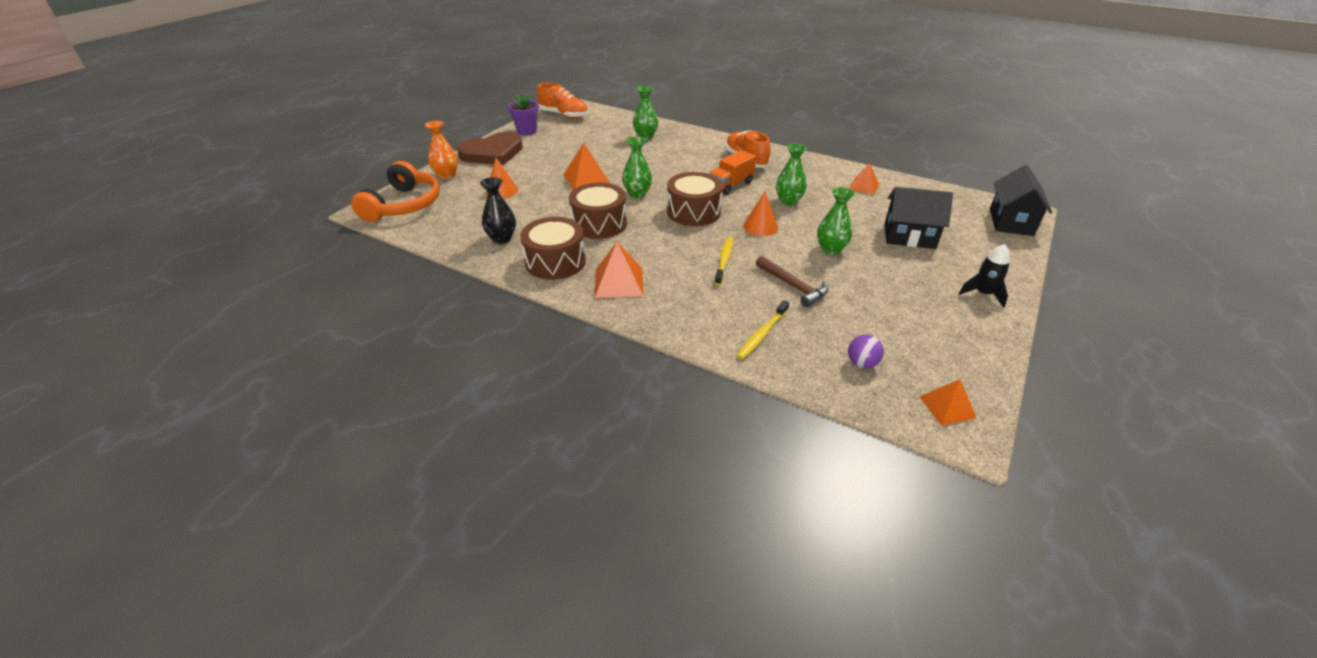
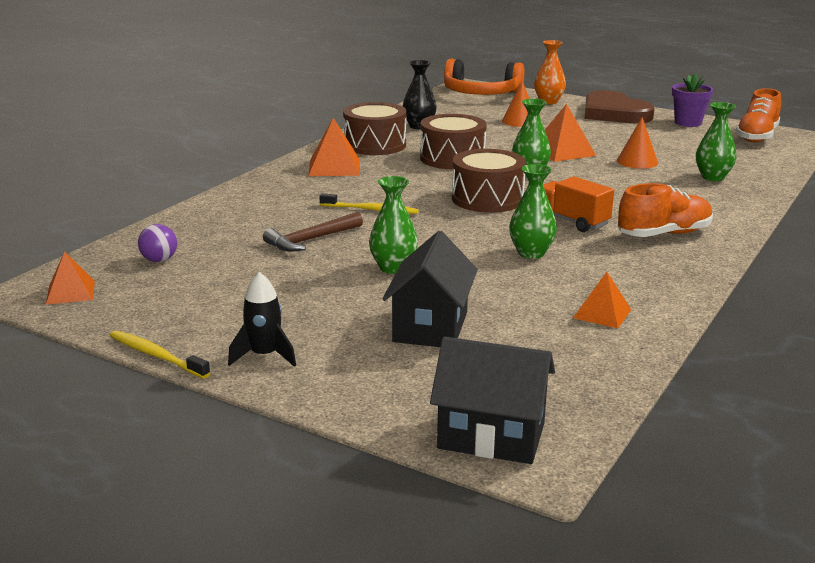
camera: 90 degrees right, 15 degrees down
yellow toothbrush [737,300,789,359] -> yellow toothbrush moved to [110,330,210,379]
orange cone [743,192,778,236] -> orange cone moved to [617,117,658,169]

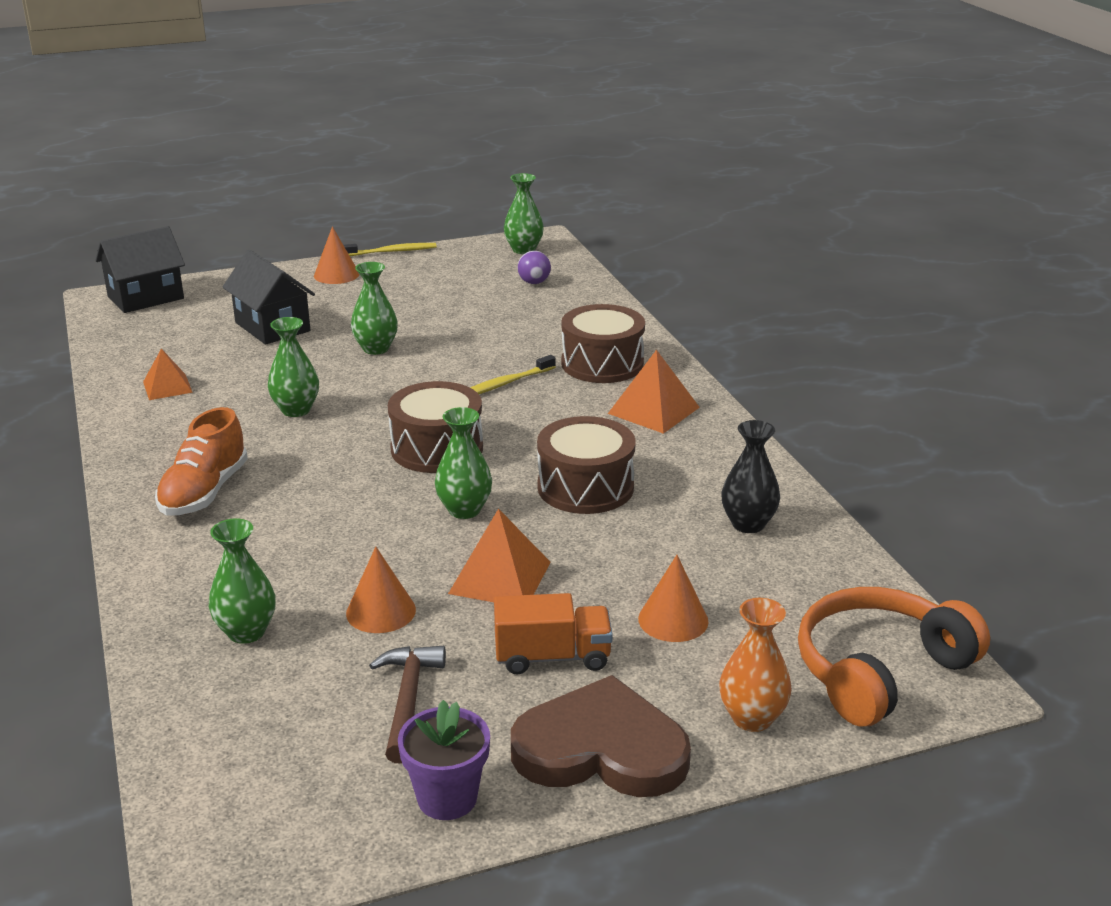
camera: 130 degrees right, 5 degrees up
orange pyramid [46,251,95,305] -> green vase [504,173,544,254]
black rocket [228,272,296,367] -> orange cone [314,226,359,284]
brown hammer [263,212,363,252] -> brown hammer moved to [369,646,446,763]
brown drum [343,102,406,155] -> brown drum moved to [561,304,645,383]
orange truck [543,176,614,232] -> orange truck moved to [494,593,613,675]
orange shoe [735,88,781,142] -> none

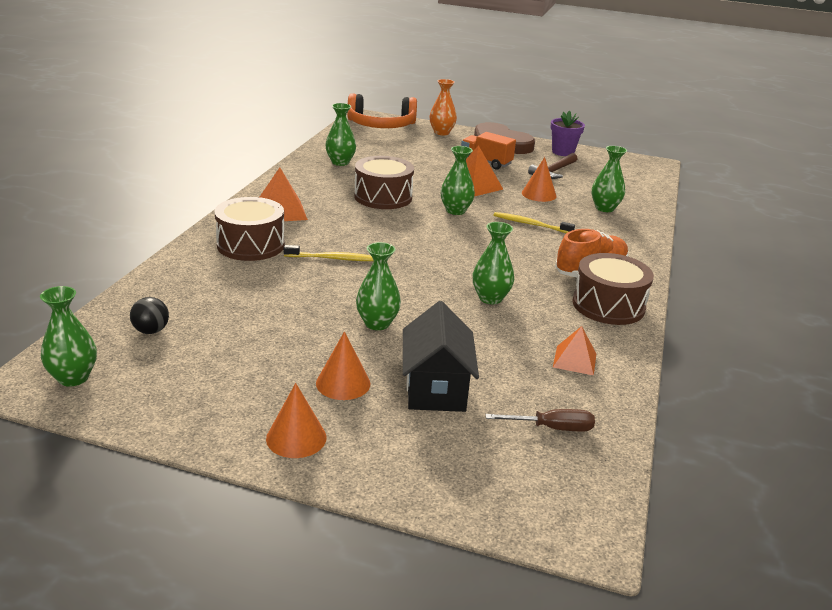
camera: 145 degrees left, 0 degrees up
black house [95,226,185,313] -> none
yellow toothbrush [344,243,437,256] -> yellow toothbrush moved to [493,212,575,233]
brown drum [388,381,483,473] -> brown drum moved to [572,253,654,325]
purple ball [518,251,551,284] -> black ball [130,297,169,334]
orange cone [638,555,709,642] -> orange cone moved to [316,331,370,400]
black vase [721,420,780,533] -> green vase [325,103,356,166]
none -> brown screwdriver [485,409,595,431]

